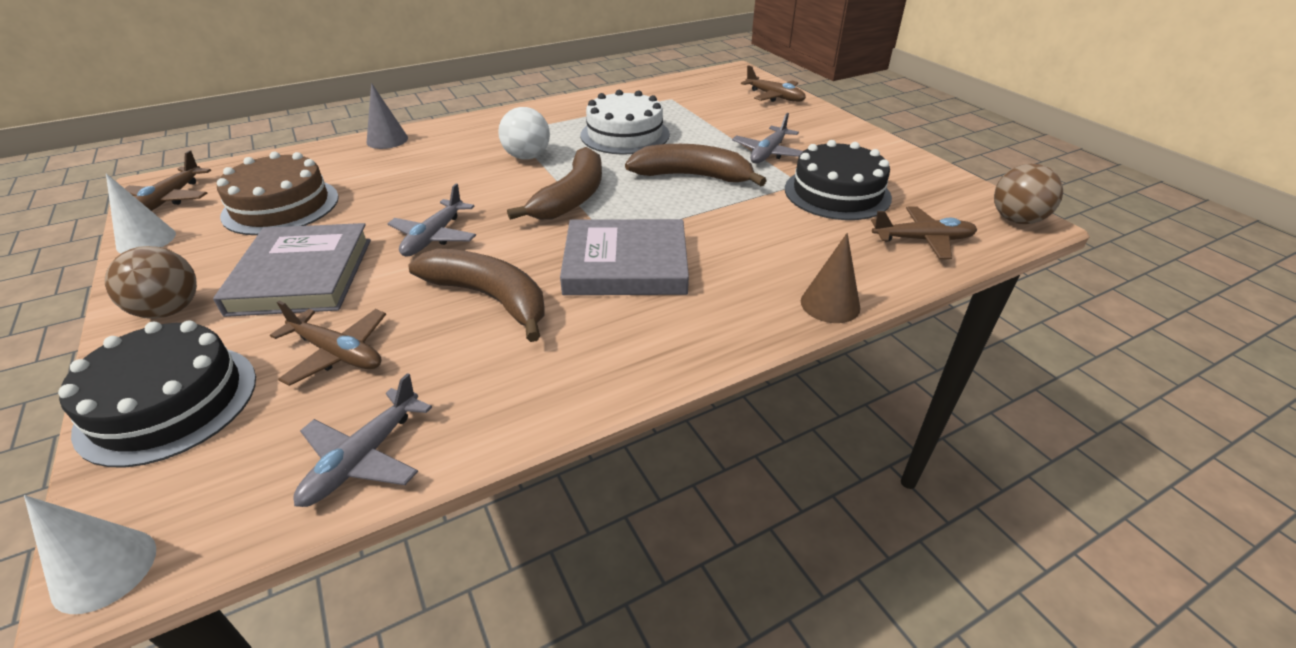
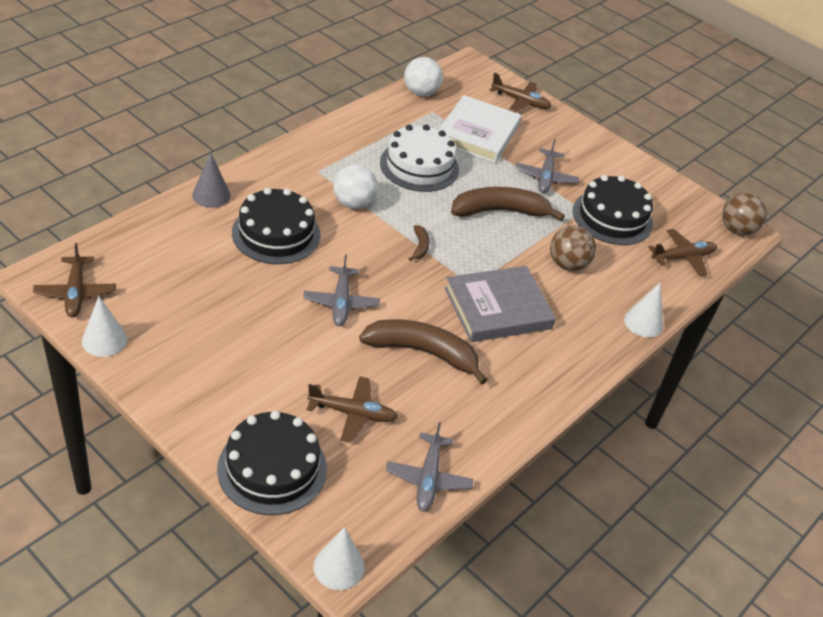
camera: 25 degrees left, 5 degrees up
brown ball [105,246,197,319] -> brown ball moved to [550,225,596,271]
grey book [213,223,371,317] -> none
brown cake [217,152,339,235] -> none
brown banana [507,147,602,220] -> brown banana [409,225,430,261], size x0.44
brown cone [801,233,860,323] -> white cone [624,282,663,338]
none -> black cake [232,188,321,264]
none -> white ball [404,57,443,96]
none -> white book [439,95,521,163]

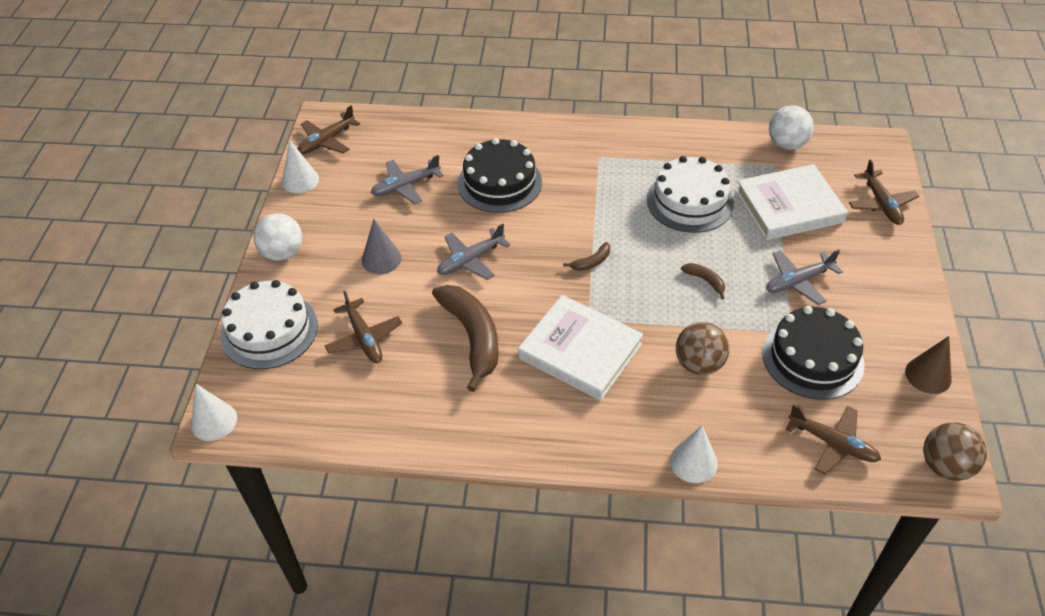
camera: 60 degrees right, 5 degrees up
grey cone [192,152,231,208] -> grey cone moved to [362,219,402,274]
black cake [217,411,327,515] -> white cake [221,280,318,369]
white ball [333,164,378,209] -> white ball moved to [253,213,302,261]
grey plane [386,422,473,512] -> grey plane moved to [371,155,444,204]
grey book [445,266,556,342] -> white book [518,295,643,401]
brown banana [451,187,565,221] -> brown banana [681,263,725,299], size x0.44
none -> brown cone [905,336,951,394]

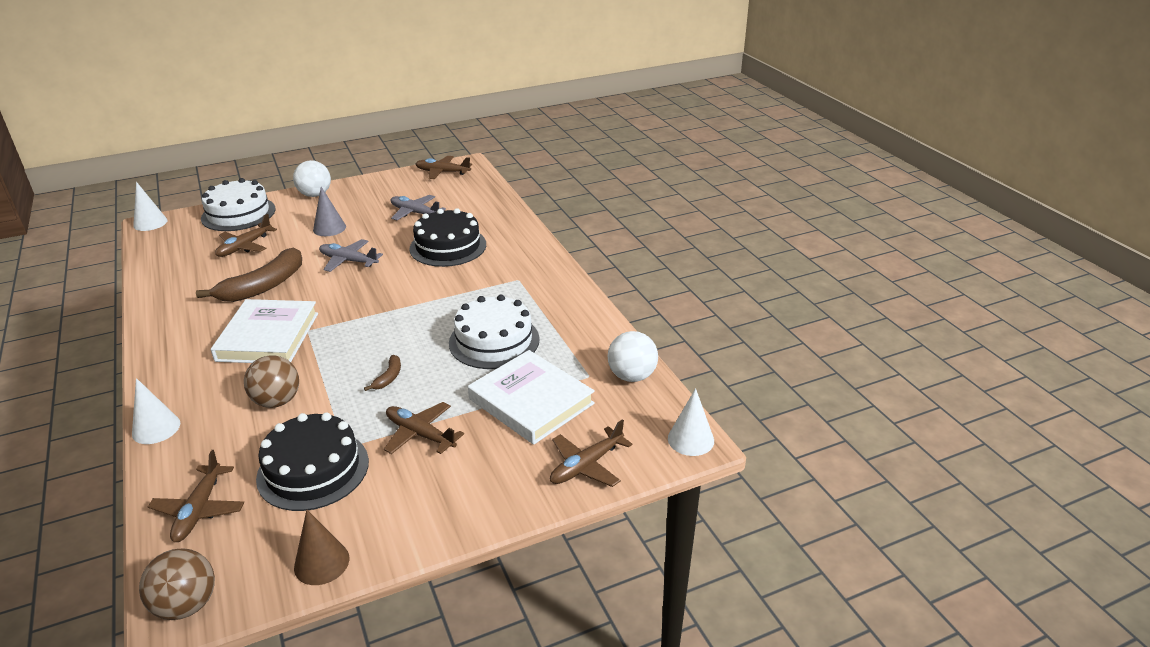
camera: 60 degrees right, 15 degrees down
white cone [282,140,319,193] -> white cone moved to [668,388,714,456]
brown banana [563,242,610,271] -> none
grey plane [766,249,843,305] -> brown plane [384,402,464,454]

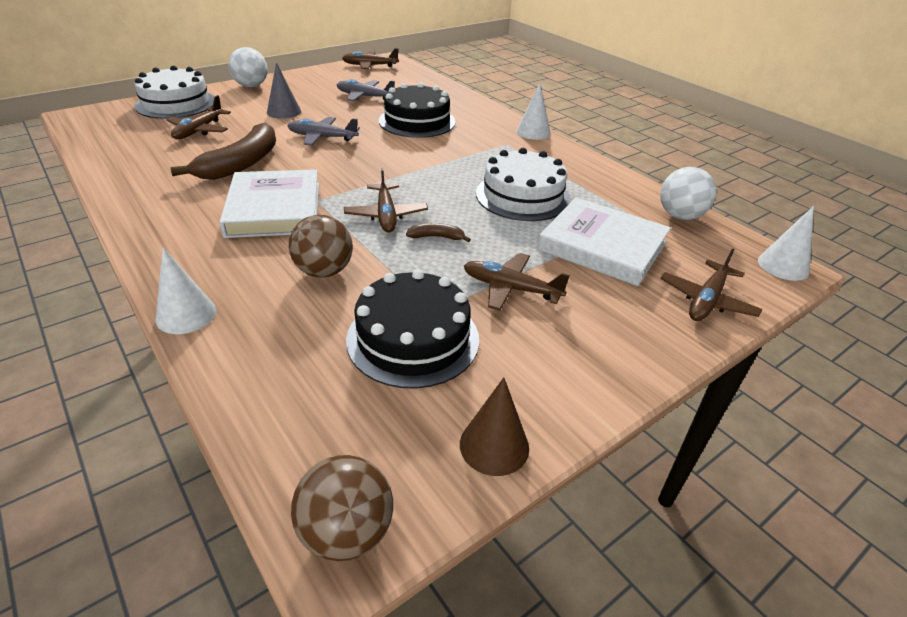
camera: 15 degrees left, 5 degrees up
white cone [133,182,167,231] -> white cone moved to [516,83,550,140]
brown plane [148,450,244,542] -> brown plane moved to [344,168,428,233]
brown banana [364,355,401,391] -> brown banana turned 90 degrees counterclockwise [406,223,471,242]

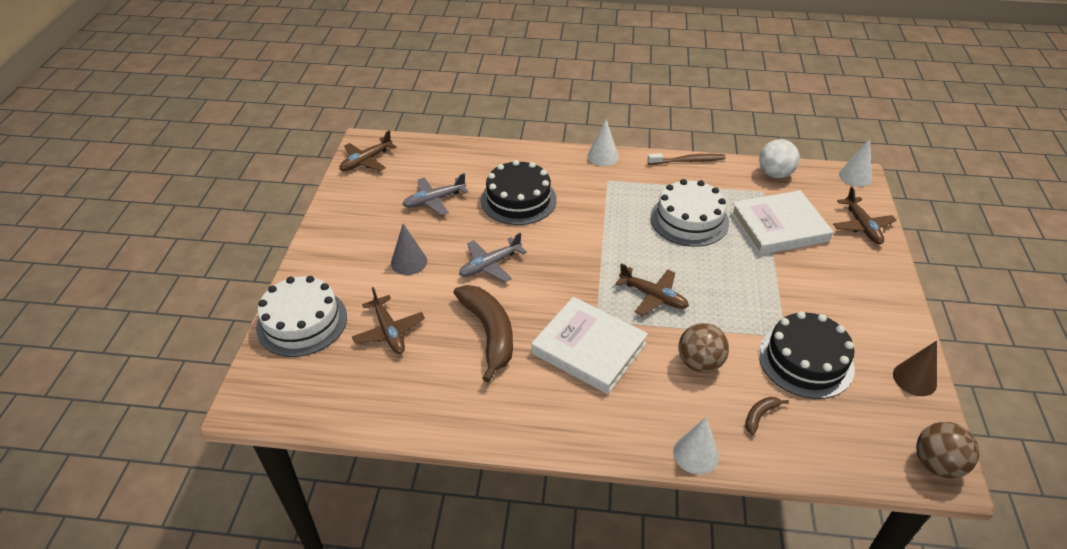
camera: 45 degrees left, 5 degrees up
white ball [228,47,268,87] -> none
brown banana [406,223,471,242] -> brown banana moved to [745,397,789,435]
brown plane [464,253,570,311] -> none
none -> brown toothbrush [648,153,726,165]

